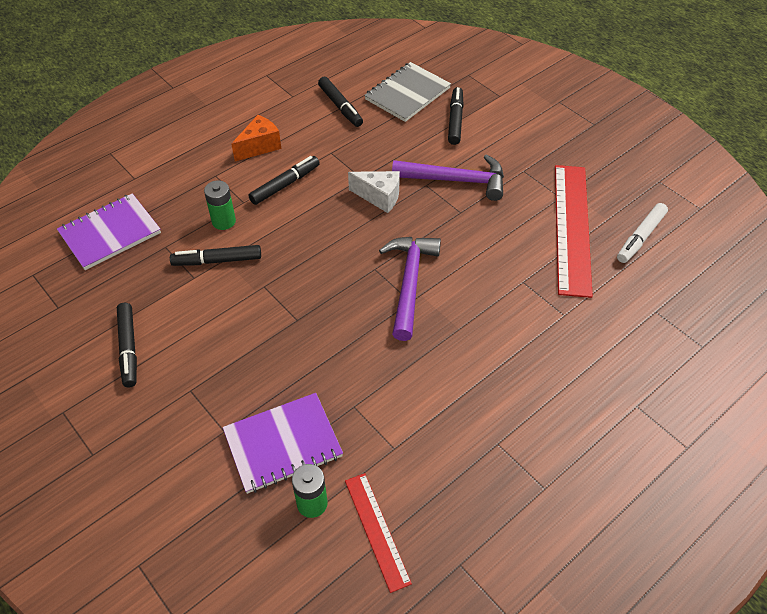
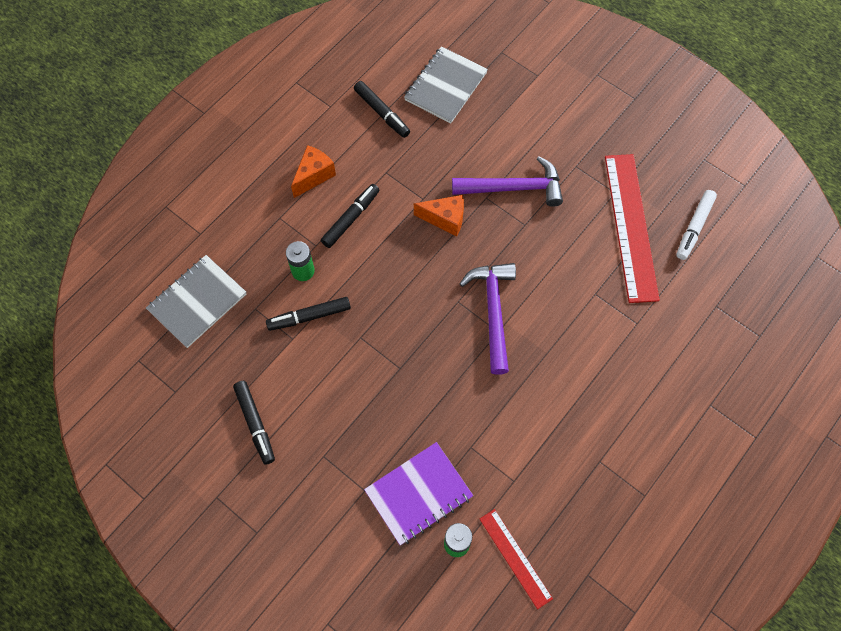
camera: 10 degrees left, 15 degrees up
purple notebook [57,193,161,270] -> grey notebook [146,255,246,348]
white cheese [348,171,400,213] -> orange cheese [414,195,464,237]
black marker [448,87,464,145] -> none

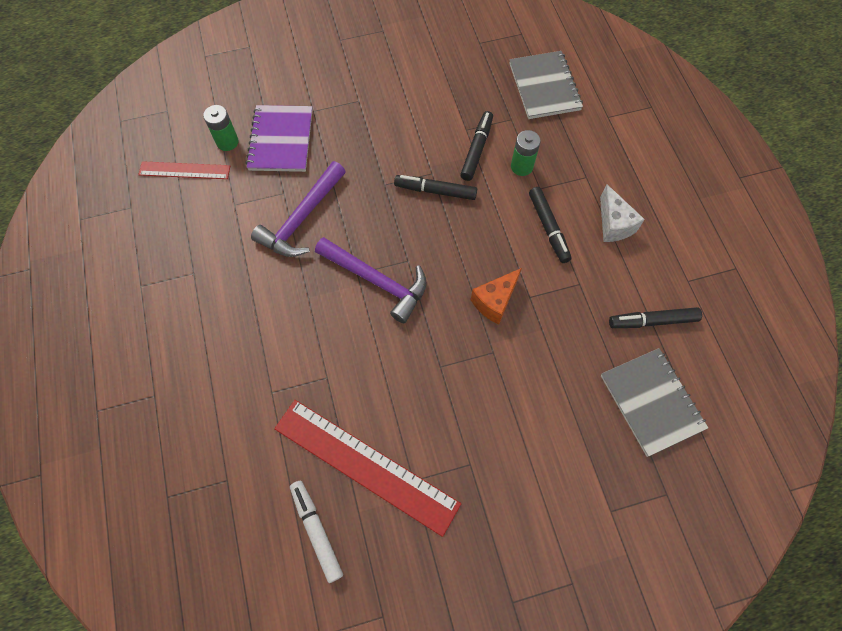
camera: 125 degrees right, 0 degrees up
black marker [233,381,275,465] -> black marker moved to [394,175,477,200]
orange cheese [291,145,336,198] -> white cheese [600,184,645,242]
purple hammer [452,156,563,207] -> purple hammer moved to [251,161,346,257]

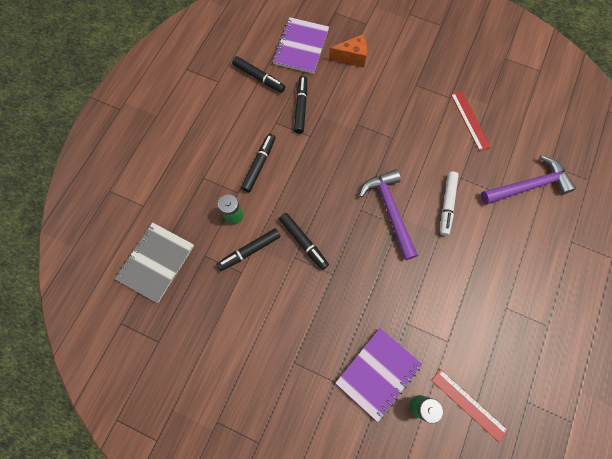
camera: 140 degrees left, 5 degrees up
purple hammer [251,161,346,257] -> purple hammer moved to [481,155,576,204]
red ruler [274,400,461,537] -> red ruler [451,90,491,151], size x0.54
white marker [290,481,343,583] -> white marker moved to [440,171,459,236]
orange cheese [471,268,522,324] -> orange cheese moved to [329,34,367,68]
white cheese [600,184,645,242] -> none
grey notebook [601,348,708,457] -> purple notebook [273,17,329,74]
none -> black marker [294,76,307,134]

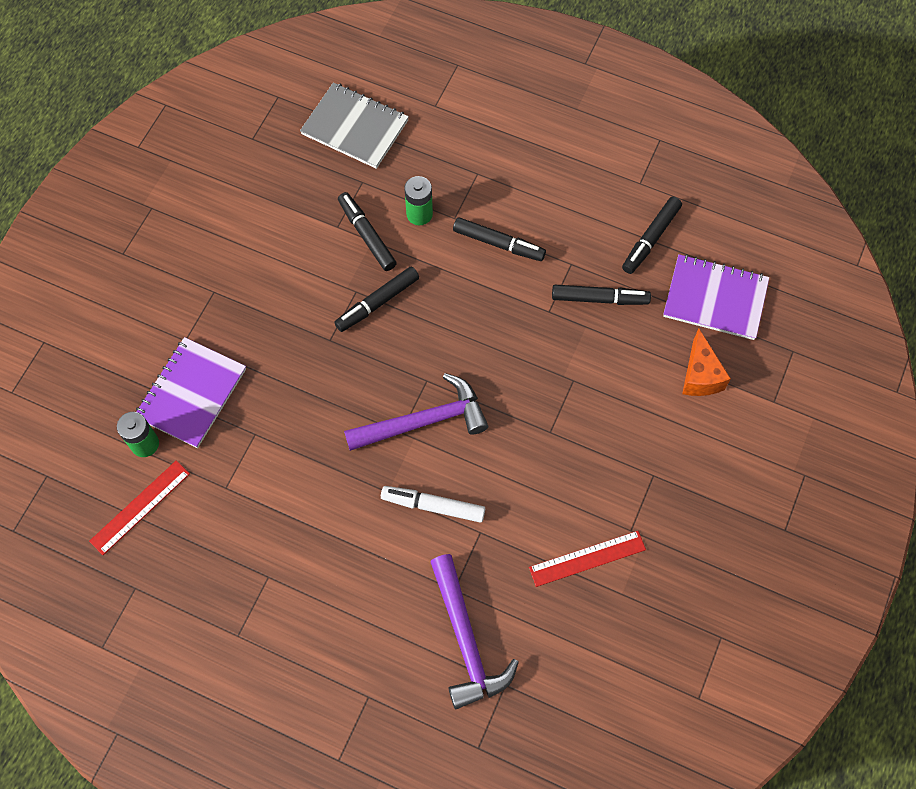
camera: 90 degrees right, 5 degrees down
purple notebook [335,328,422,422] -> purple notebook turned 75 degrees clockwise [136,337,246,448]

